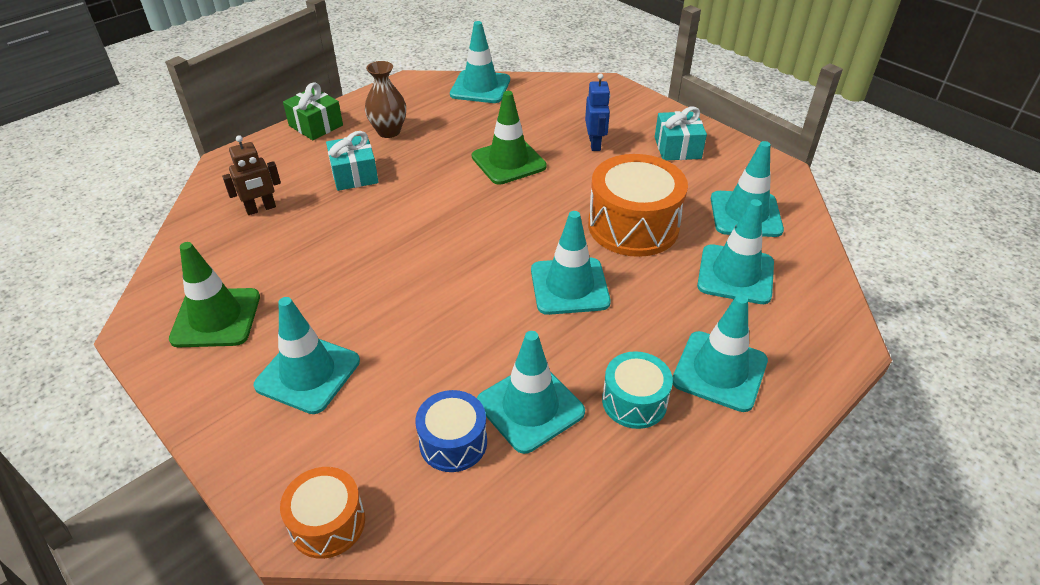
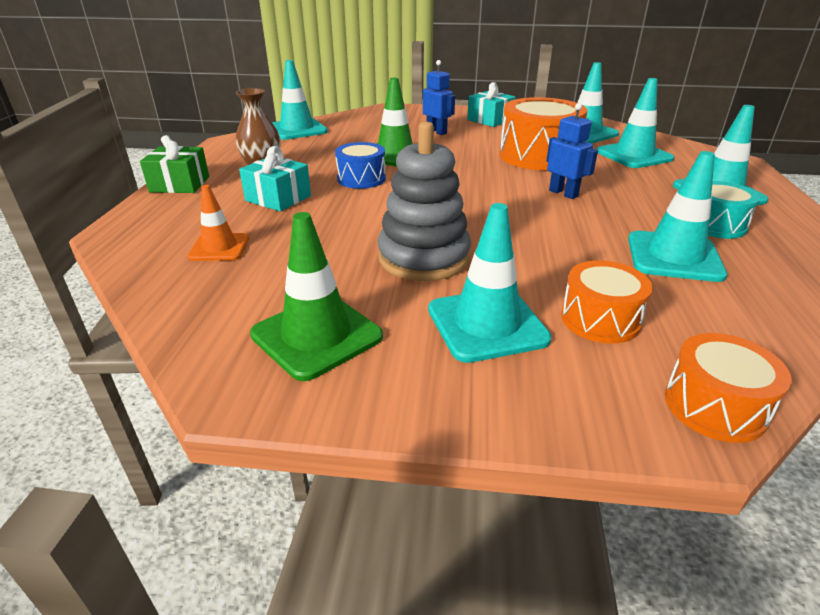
camera: 40 degrees left, 10 degrees down
brown robot [222,135,281,215] -> orange traffic cone [188,185,249,261]
blue drum [415,390,487,472] -> blue drum moved to [335,142,386,189]
turquoise traffic cone [531,211,611,315] -> blue robot [546,103,598,199]
none -> grey stacking toy [378,121,471,281]
none -> orange drum [561,260,653,344]

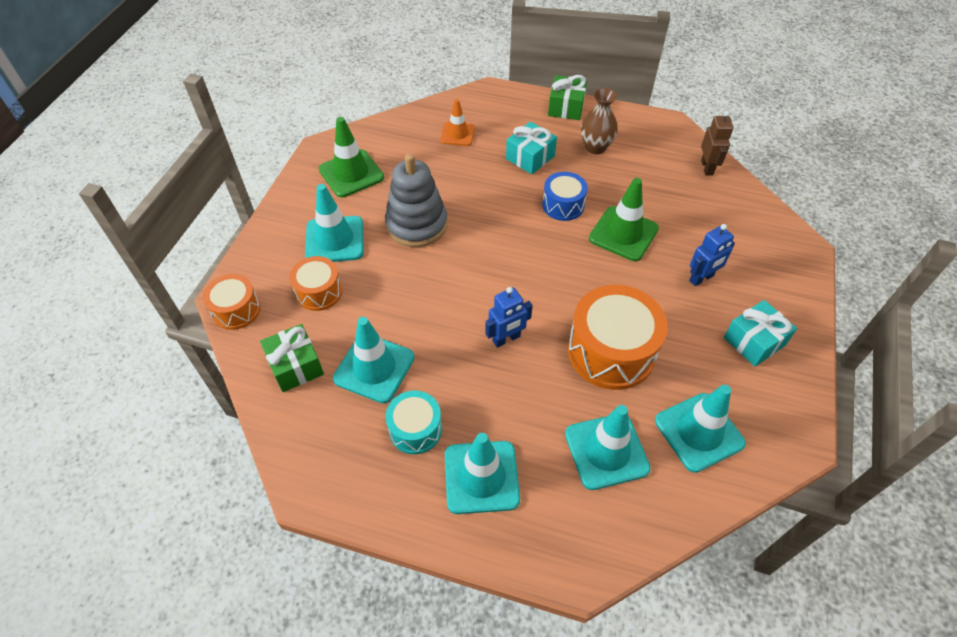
camera: 100 degrees right, 20 degrees up
turquoise traffic cone [272,60,328,140] -> brown robot [701,111,733,176]
none -> green gift [260,324,324,392]

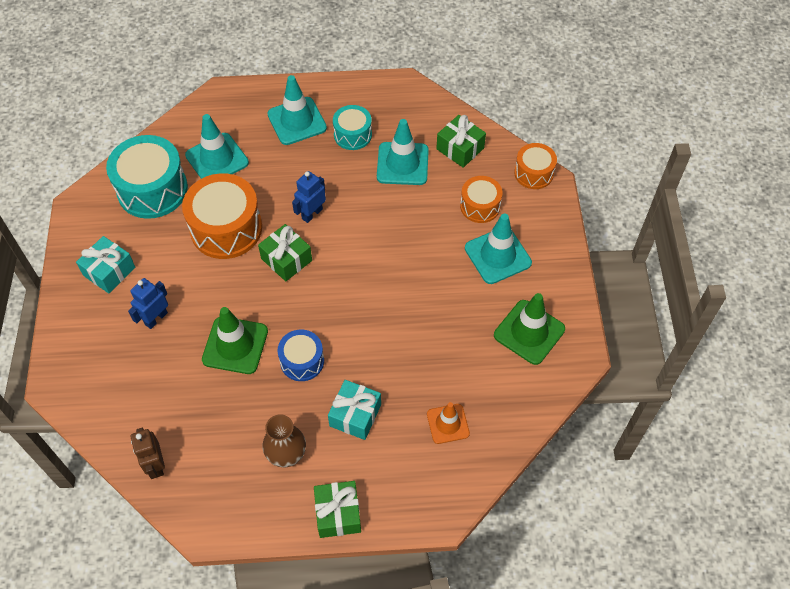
camera: 160 degrees right, 5 degrees up
grey stacking toy [385,154,448,247] -> none
turquoise traffic cone [655,385,746,473] -> turquoise drum [106,135,188,219]
none -> green gift [258,224,312,281]

